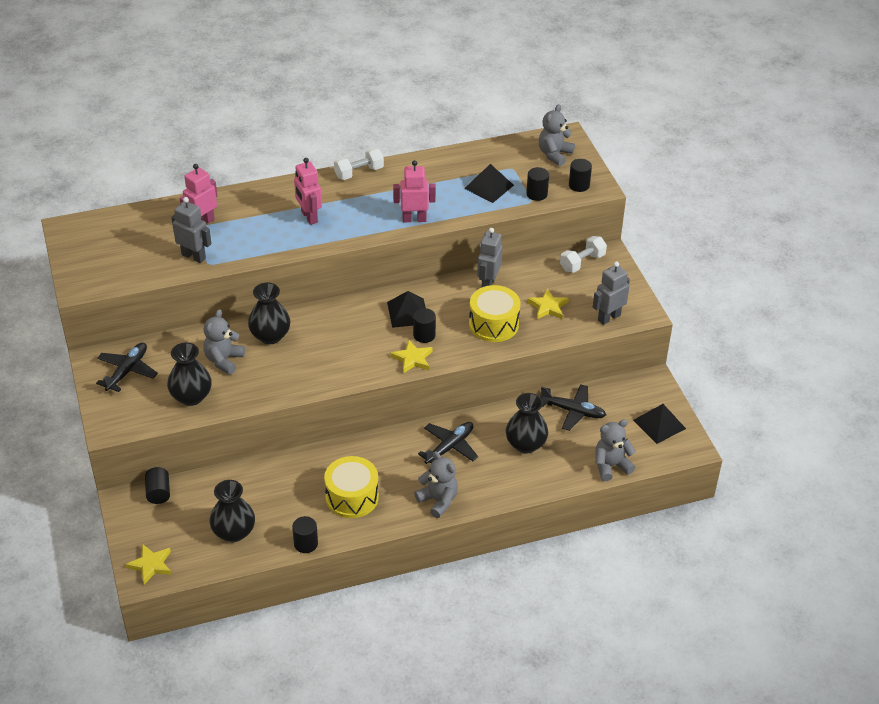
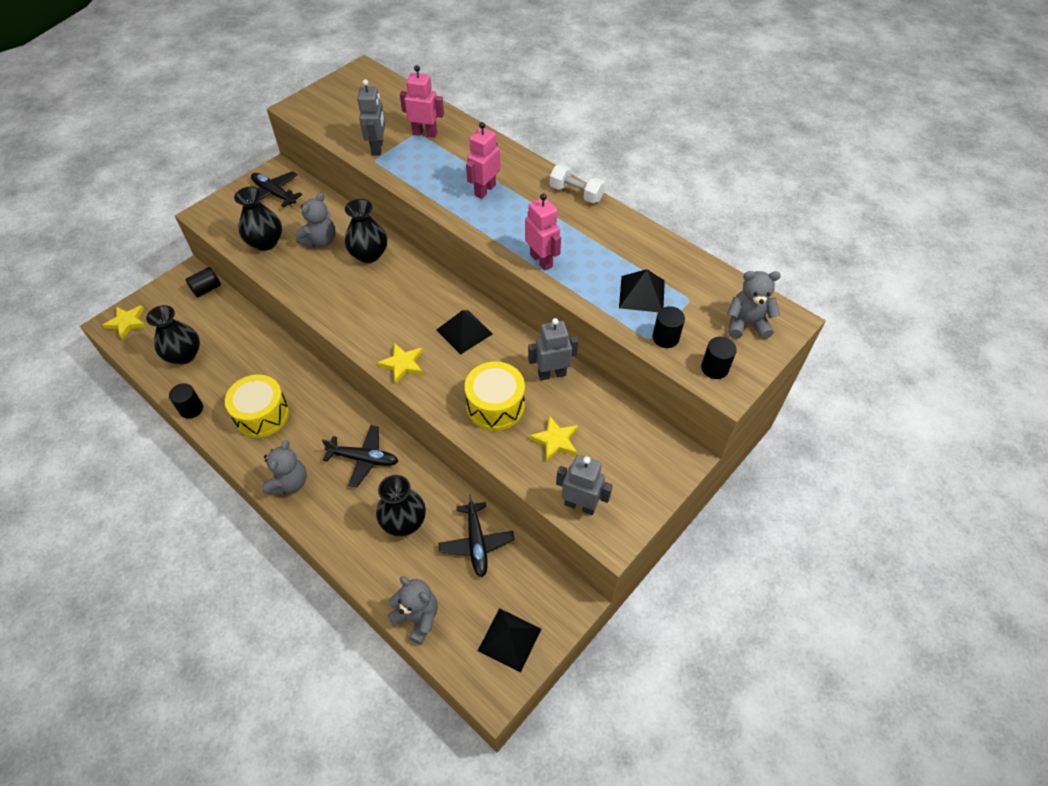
camera: 60 degrees right, 10 degrees up
black plane [96,343,158,392] -> black plane turned 135 degrees counterclockwise [251,171,302,207]
grey teddy bear [203,309,245,375] -> grey teddy bear turned 135 degrees clockwise [296,193,336,248]
black cylinder [413,308,436,343] -> none
white dumbbell [560,236,607,273] -> none

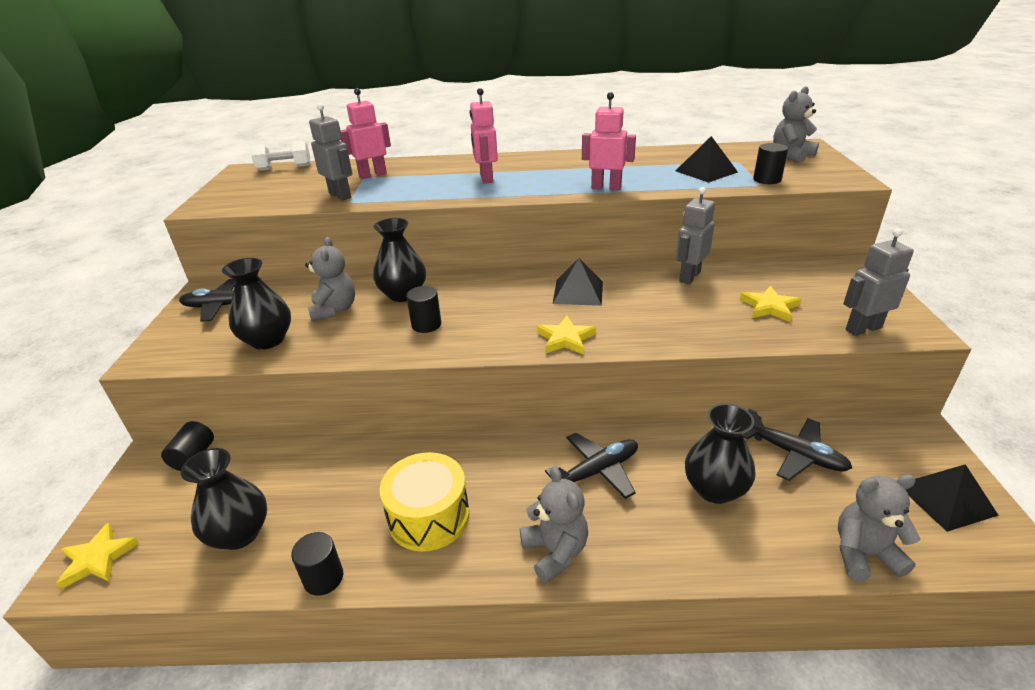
camera: 40 degrees left, 20 degrees down
yellow drum [465,361,525,431] -> none
white dumbbell [550,164,605,203] -> white dumbbell moved to [251,141,311,170]
black cylinder [701,337,737,379] -> black cylinder moved to [406,286,441,333]

